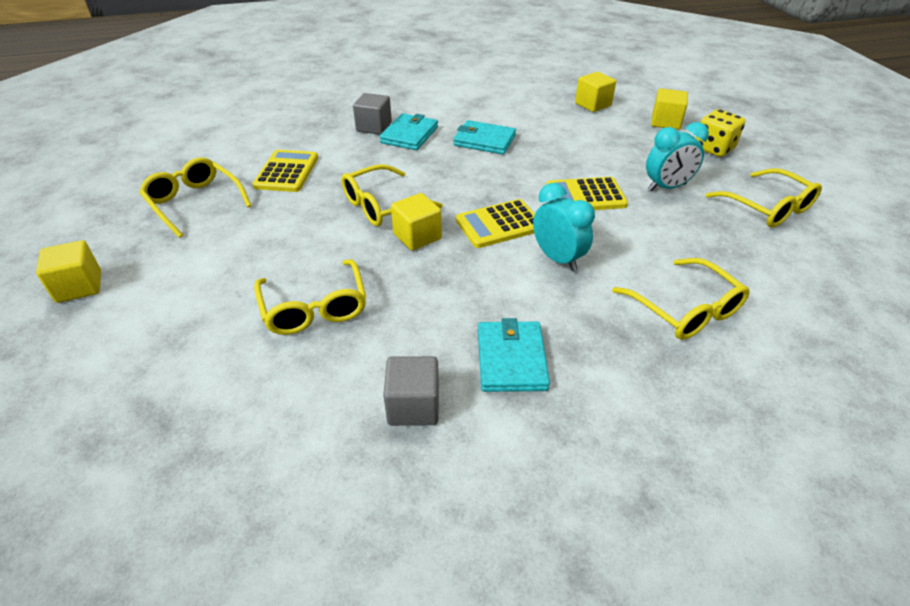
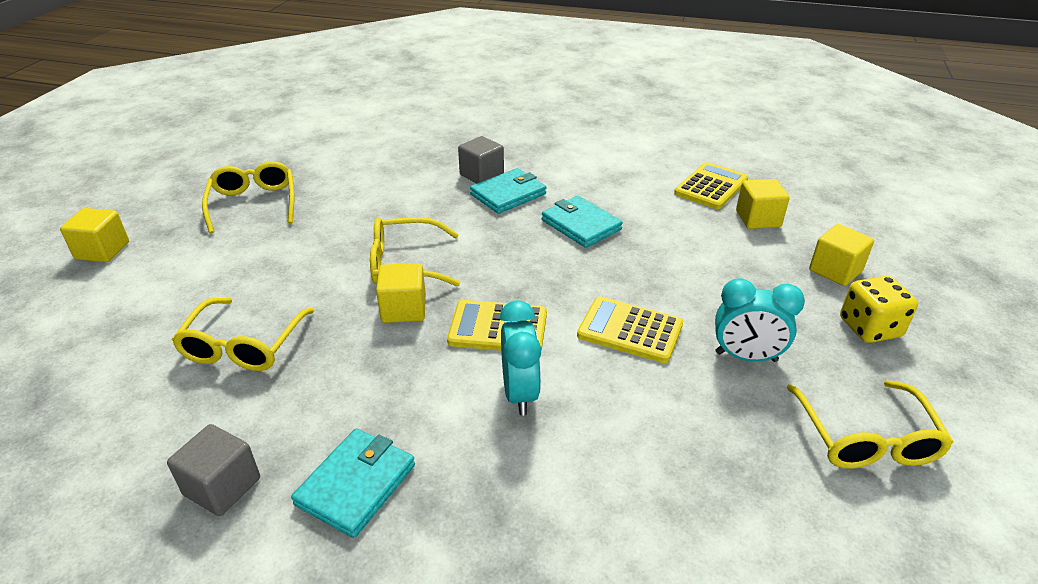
camera: 30 degrees right, 5 degrees down
yellow calculator [252,150,318,192] -> yellow calculator moved to [674,162,748,209]
yellow glasses [612,258,750,340] -> none

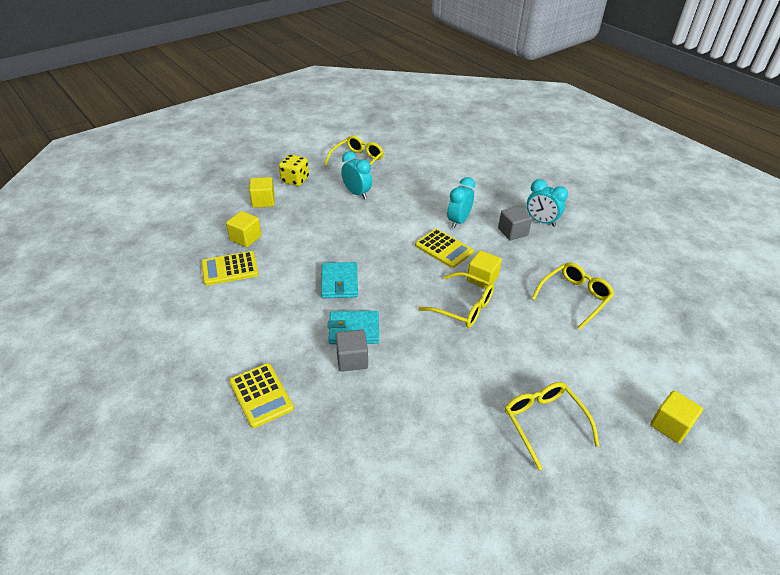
camera: 145 degrees left, 5 degrees up
grey cube [167,424,260,516] -> grey cube moved to [498,206,532,240]
yellow glasses [202,161,294,233] -> yellow glasses turned 135 degrees clockwise [505,382,599,470]
turquoise wallet [291,428,415,538] -> turquoise clock [527,179,568,227]
yellow calculator [577,297,683,363] -> yellow calculator moved to [229,363,294,428]

